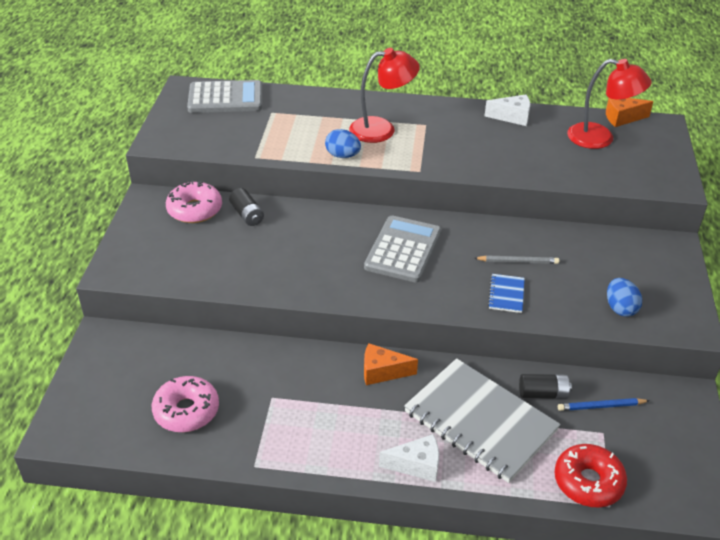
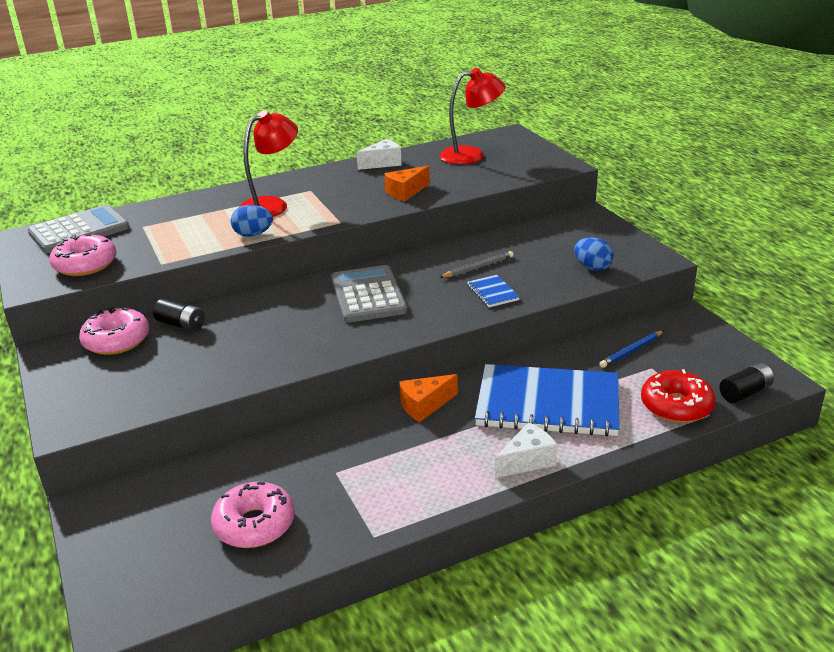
camera: 30 degrees left, 10 degrees down
grey notebook [404,358,561,483] -> blue notebook [475,364,620,437]
black battery [519,374,572,399] -> black battery moved to [719,363,774,403]
orange cheese [606,98,654,127] -> orange cheese moved to [384,166,430,201]
none -> pink donut [49,234,117,276]

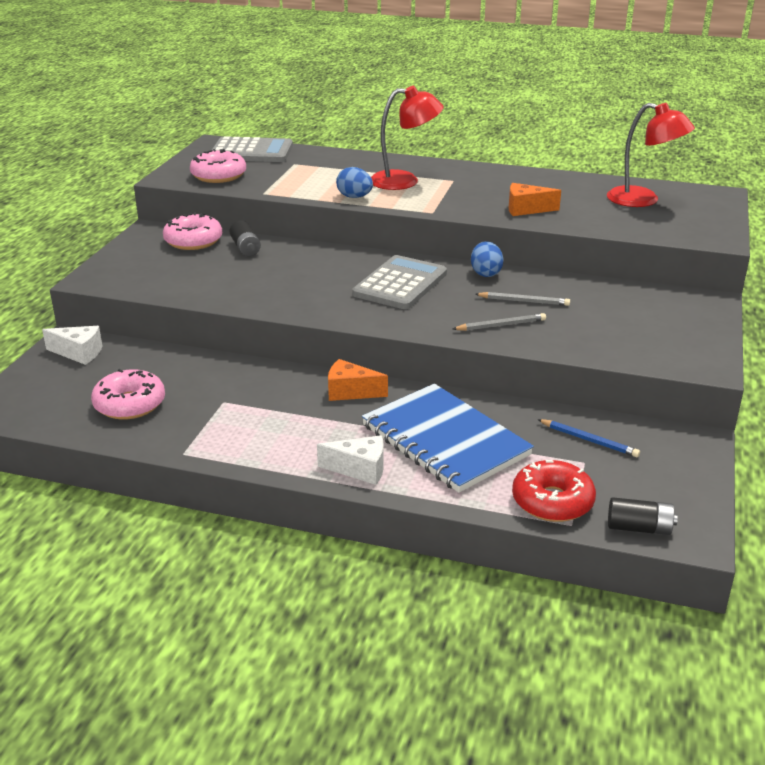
camera: 40 degrees right, 0 degrees up
white cheese [356,139,402,170] -> white cheese moved to [42,326,102,365]
blue notebook [467,275,520,307] -> grey pencil [453,313,546,331]
blue egg [574,237,614,271] -> blue egg moved to [471,241,504,277]
blue pencil [599,330,664,368] -> blue pencil turned 150 degrees counterclockwise [537,419,640,457]

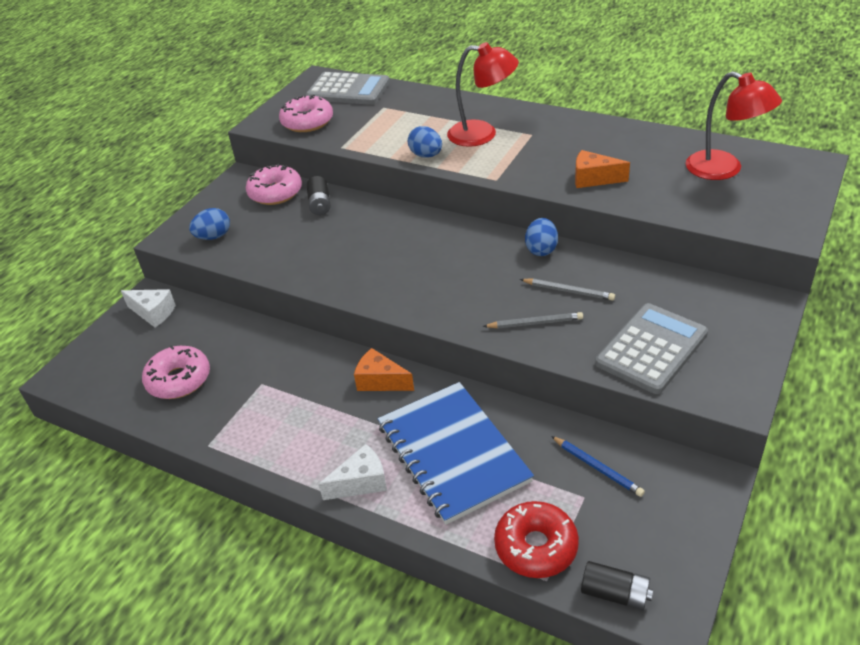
camera: 15 degrees right, 10 degrees up
white cheese [317,435,384,485] -> white cheese turned 45 degrees counterclockwise [319,444,387,500]
grey calculator [352,255,447,309] -> grey calculator moved to [595,303,708,394]
none -> blue egg [189,208,230,240]

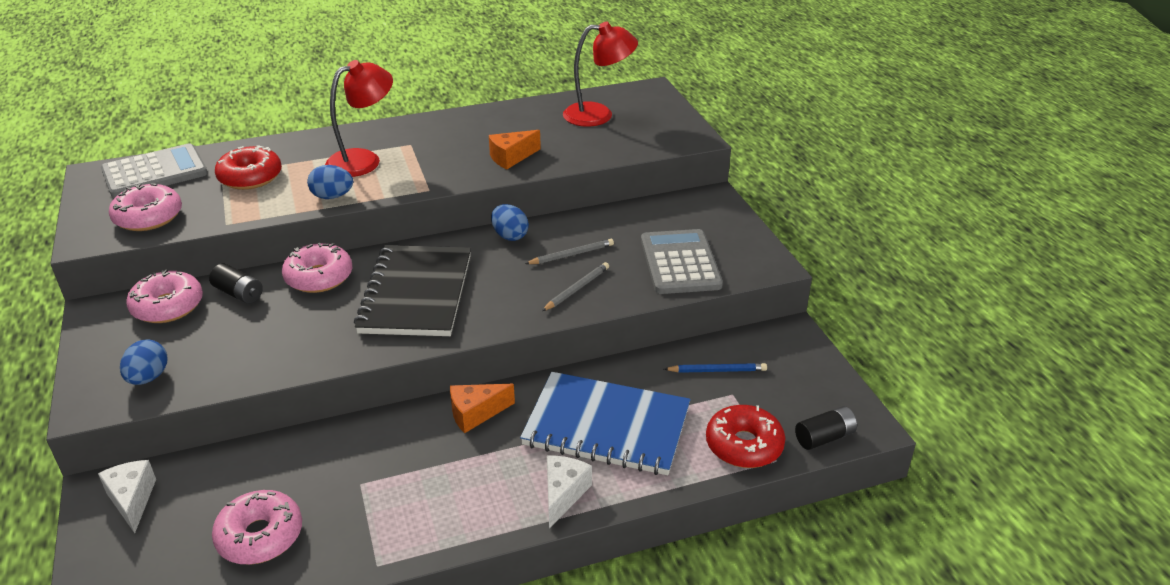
camera: 50 degrees left, 5 degrees down
white cheese [121,289,176,327] -> white cheese turned 90 degrees counterclockwise [98,460,156,533]
none -> red donut [215,145,282,190]
none -> pink donut [282,243,352,293]
none -> black notebook [354,245,471,336]

